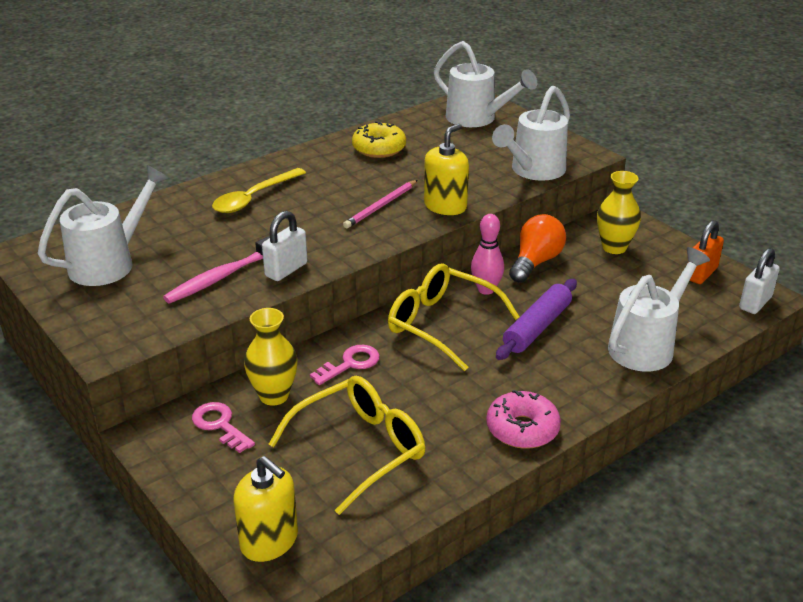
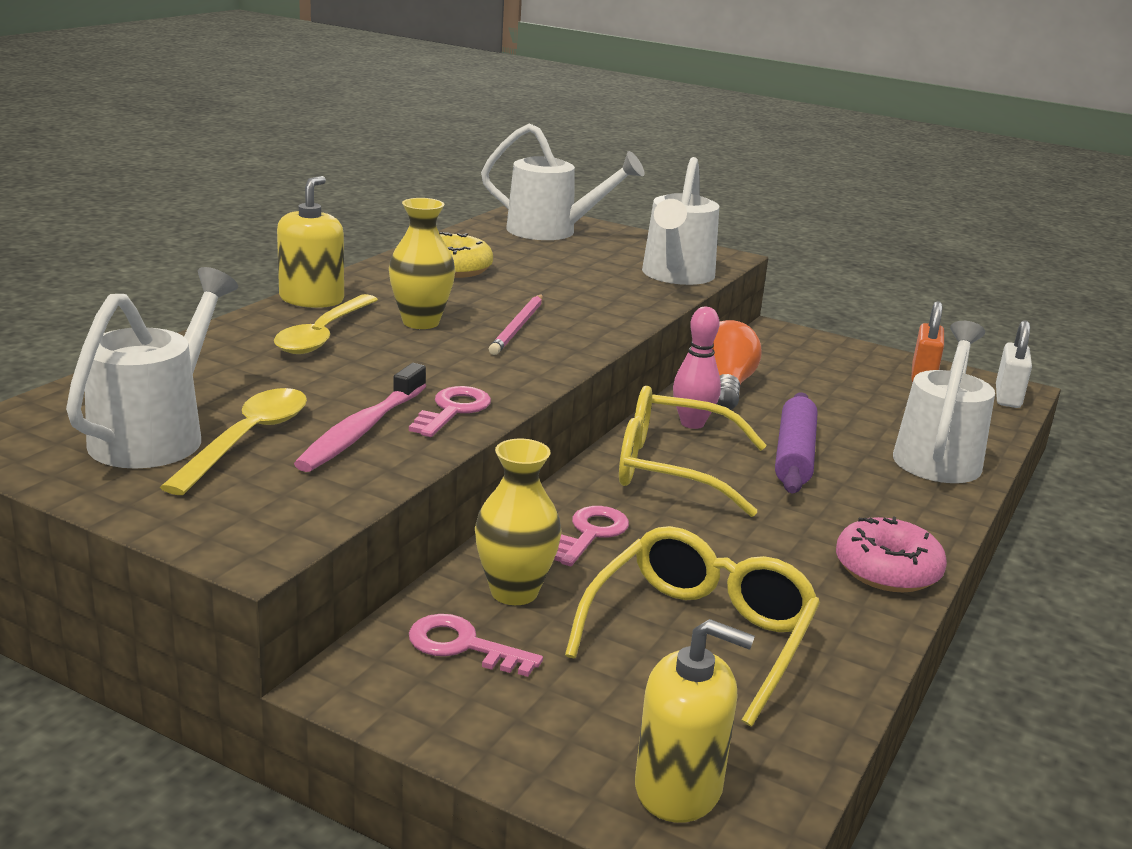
camera: 25 degrees left, 10 degrees down
white padlock [262,211,307,281] -> pink key [409,386,491,437]
yellow soap dispenser [424,124,469,215] -> yellow soap dispenser moved to [277,176,344,308]
yellow vase [597,171,641,254] -> yellow vase moved to [389,198,455,329]
none -> yellow spoon [160,388,307,495]

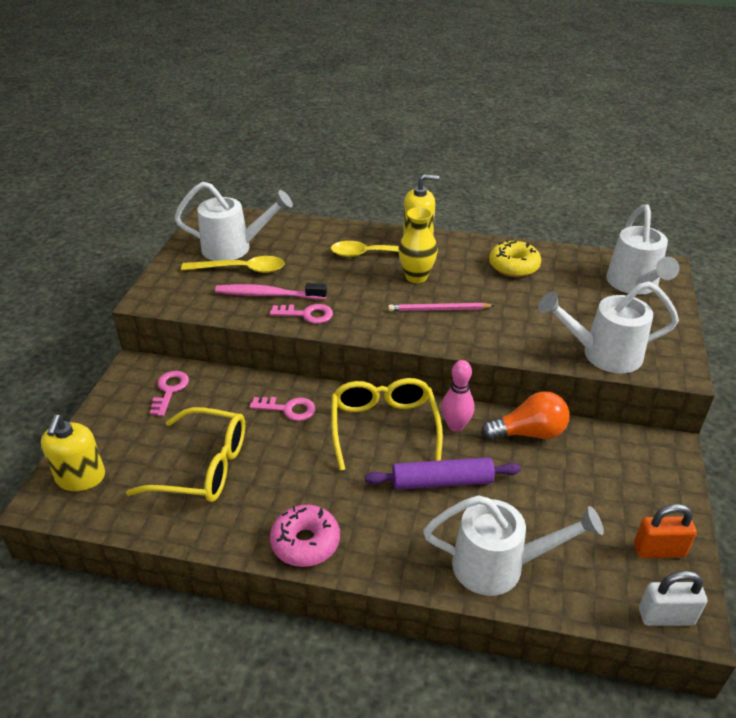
camera: 75 degrees right, 15 degrees up
yellow vase [475,439,561,605] -> none

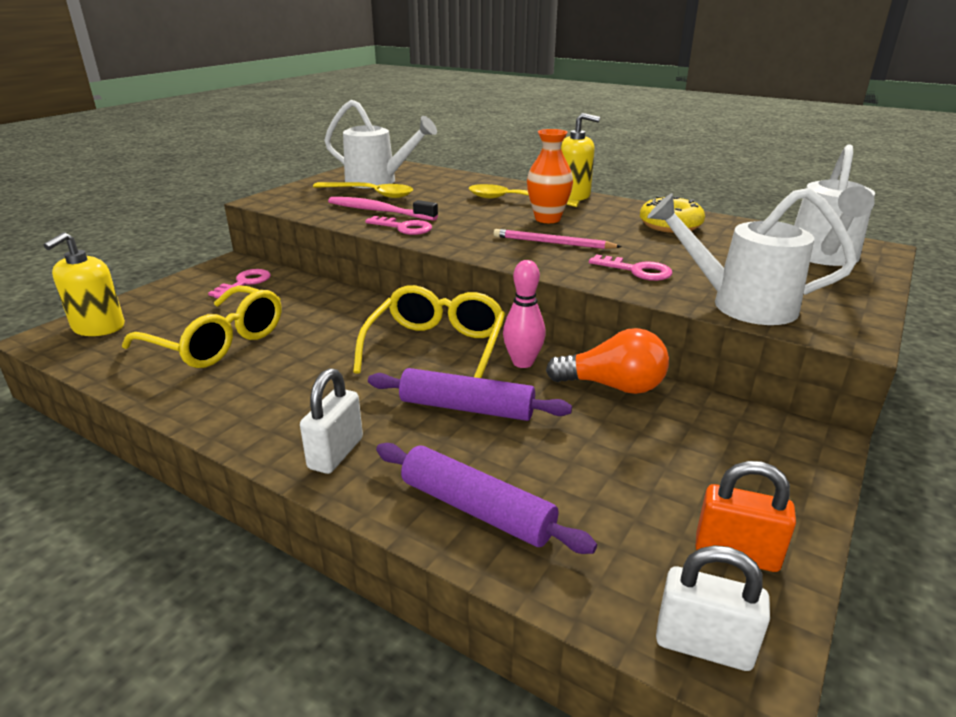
camera: 20 degrees right, 10 degrees down
pink key [250,397,315,421] -> pink key moved to [589,254,672,281]
pink donut [270,505,340,567] -> none
yellow vase [398,207,438,283] -> orange vase [527,129,573,223]
white watering can [423,495,604,596] -> purple rolling pin [376,443,597,554]
none -> white padlock [300,368,363,474]

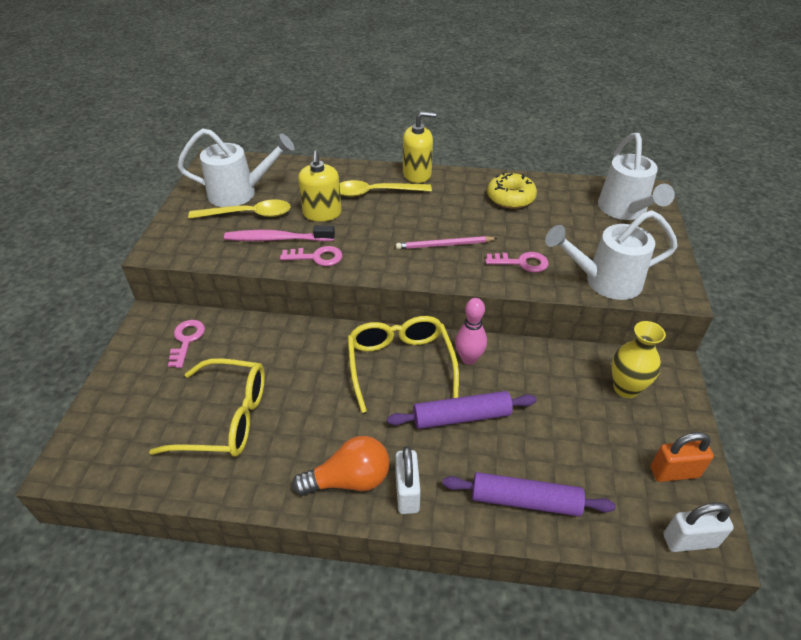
camera: 25 degrees left, 15 degrees up
yellow soap dispenser [43,232,125,336] -> yellow soap dispenser moved to [298,150,342,222]
orange vase [527,129,573,223] -> none
orange light bulb [546,328,669,394] -> orange light bulb moved to [292,436,390,496]
none -> yellow vase [612,321,666,398]

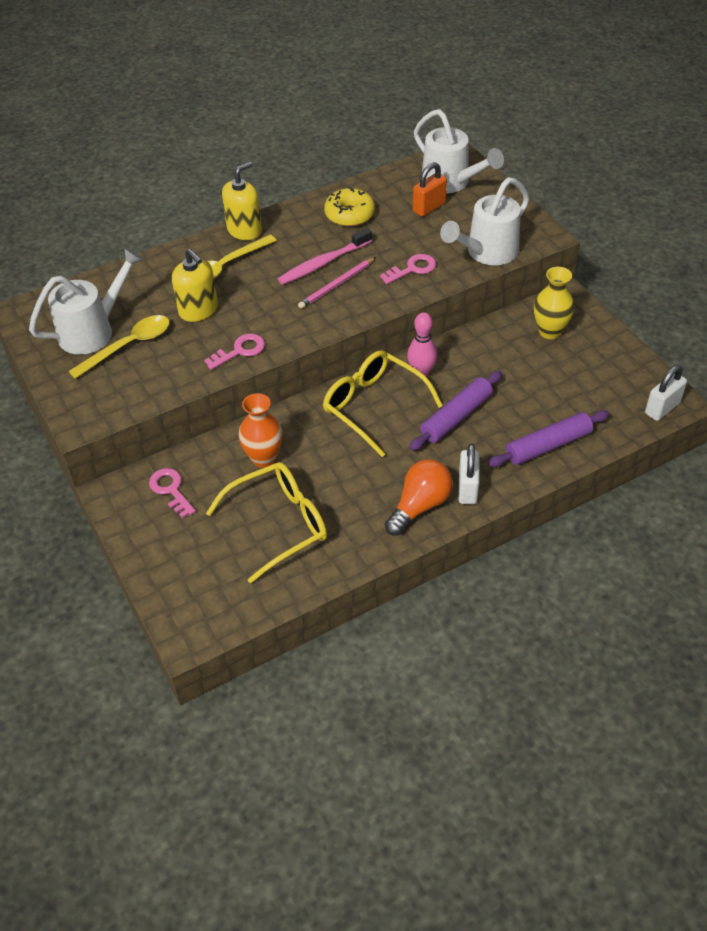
camera: 35 degrees left, 5 degrees up
pink toothbrush [224,226,335,241] -> pink toothbrush moved to [278,228,372,285]
white padlock [395,446,421,514] -> white padlock turned 45 degrees clockwise [458,444,480,504]
orange padlock [650,432,714,482] -> orange padlock moved to [413,162,447,217]
none -> orange vase [239,393,283,468]

